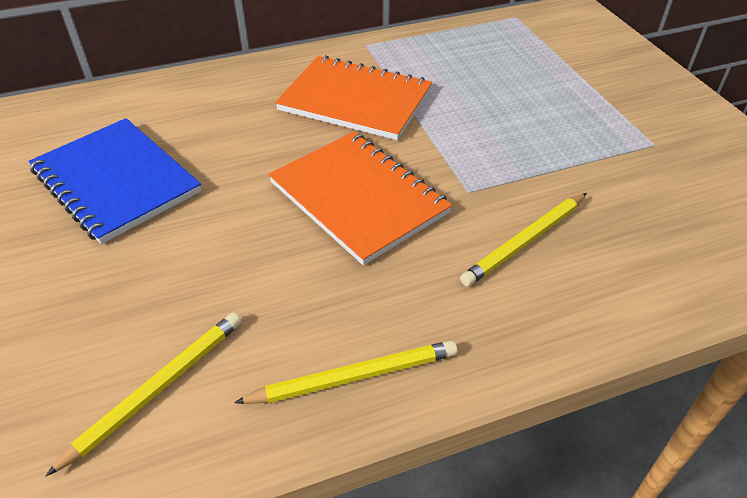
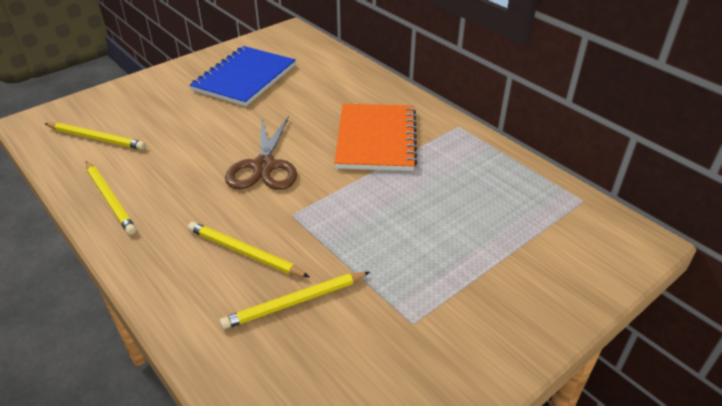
camera: 70 degrees right, 5 degrees down
orange notebook [268,132,452,265] -> brown scissors [225,116,297,190]
none -> yellow pencil [219,272,370,329]

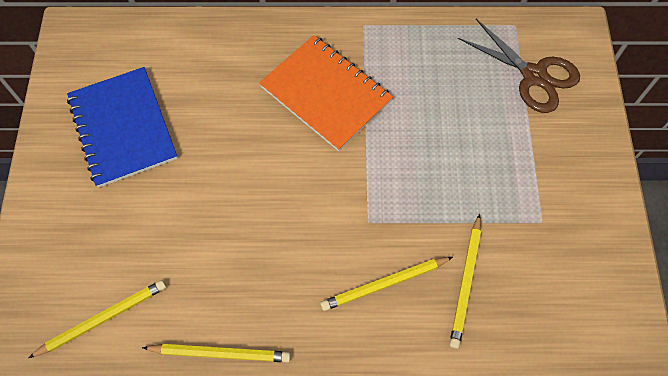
camera: 50 degrees left, 25 degrees up
brown scissors [225,116,297,190] -> brown scissors moved to [458,19,580,113]

